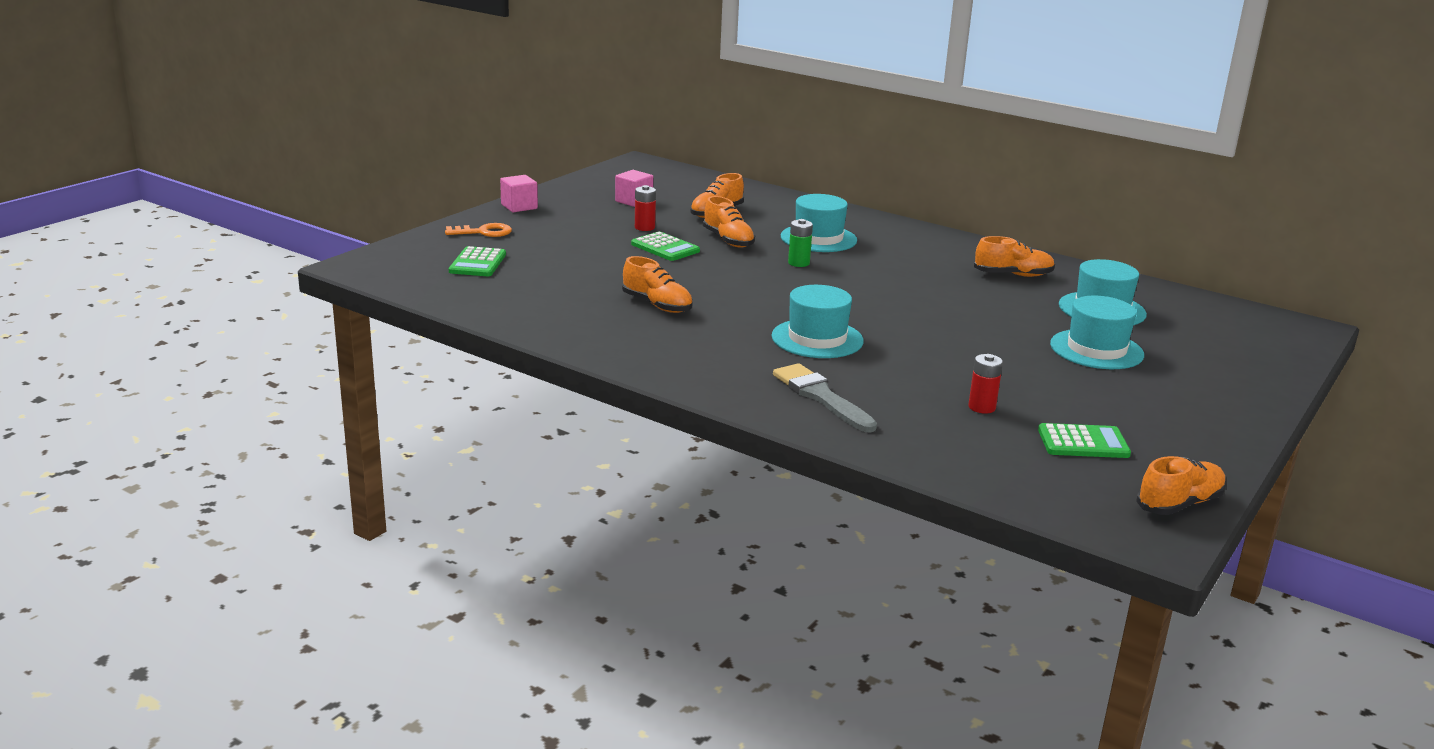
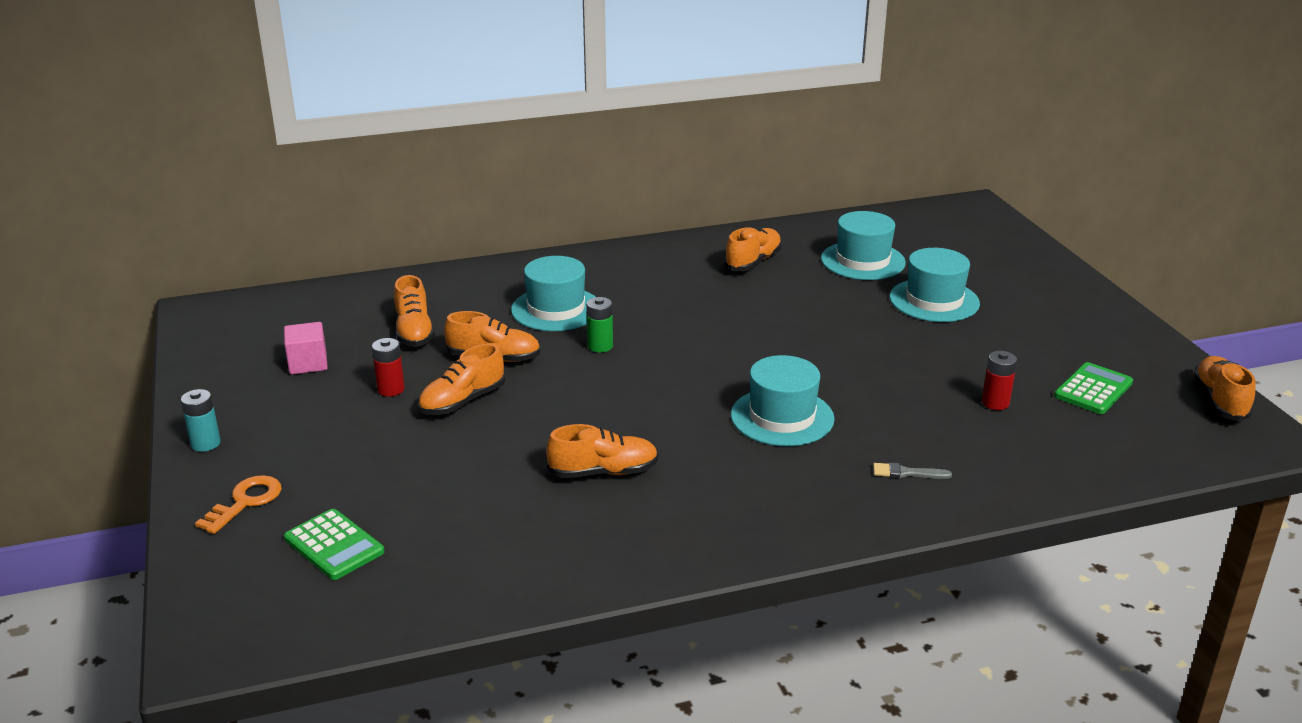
camera: 50 degrees left, 5 degrees up
pink cube [500,175,538,212] -> turquoise battery [181,389,221,452]
green calculator [631,231,700,261] -> orange shoe [418,344,505,415]
grey brush [773,363,877,433] -> grey brush [873,463,952,479], size x0.49

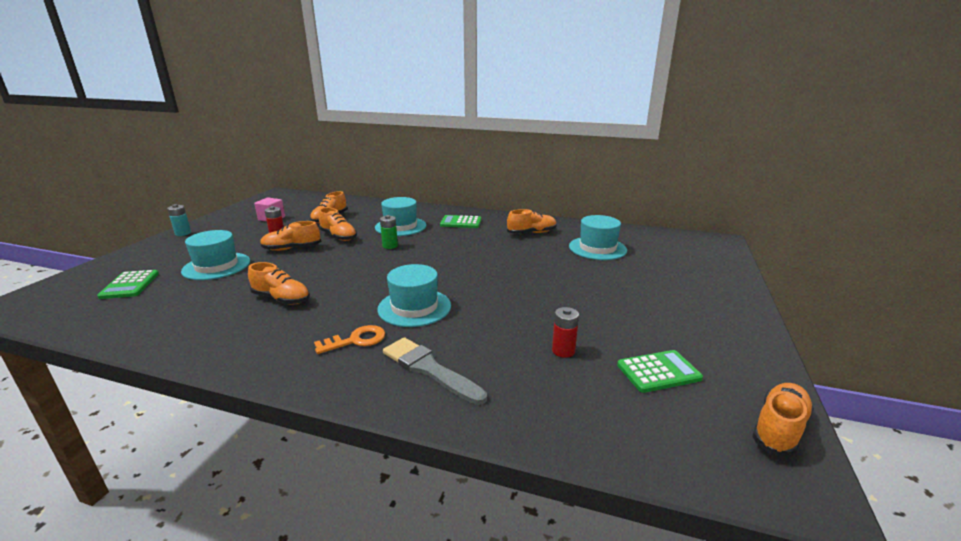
camera: 35 degrees right, 5 degrees down
orange key [195,475,282,534] -> orange key moved to [314,325,385,354]
grey brush [873,463,952,479] -> grey brush [383,337,487,405], size x2.05
turquoise hat [890,248,980,322] -> turquoise hat moved to [181,230,250,280]
none -> green calculator [440,215,481,228]

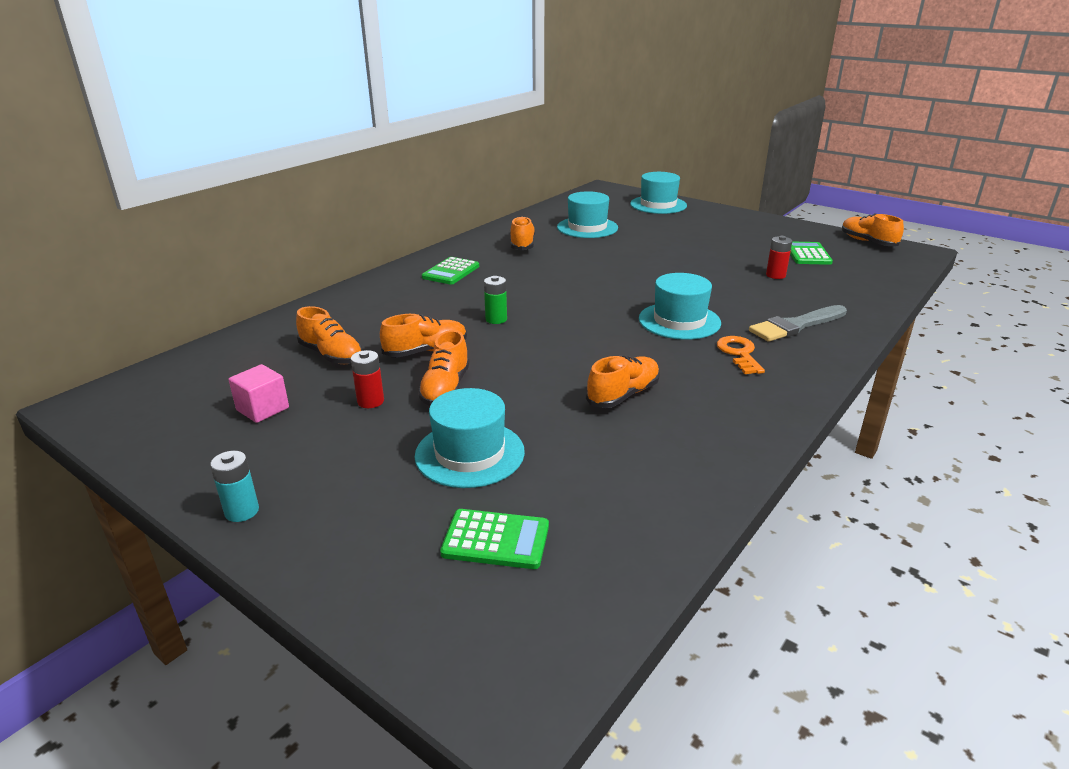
camera: 70 degrees left, 5 degrees up
turquoise hat [375,197,426,236] -> turquoise hat moved to [630,172,687,214]

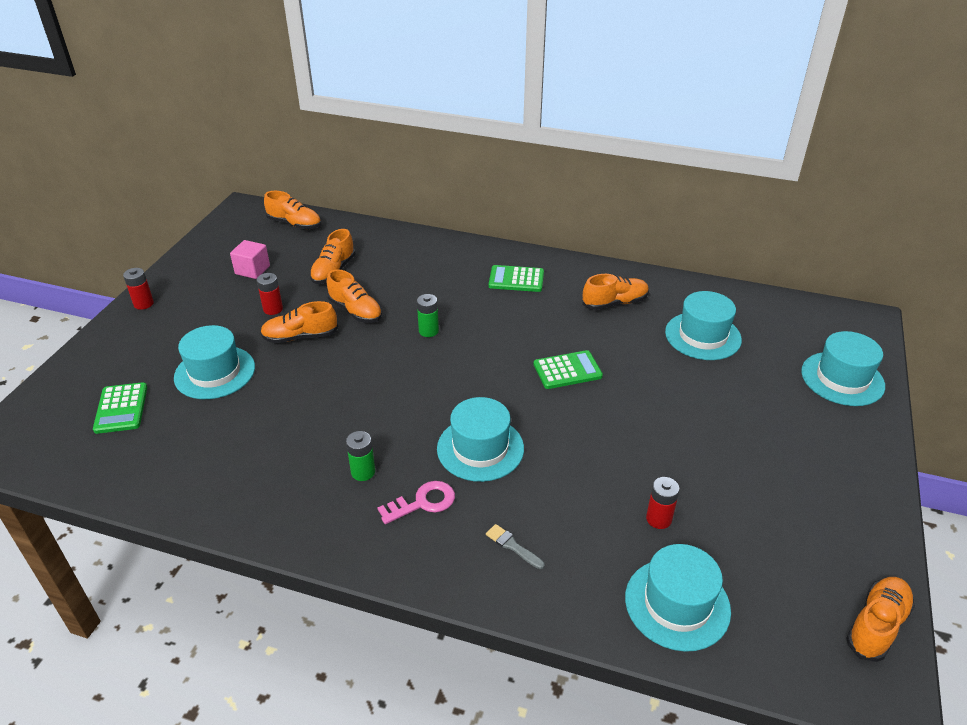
camera: 70 degrees right, 10 degrees up
turquoise battery [210,451,259,522] -> red battery [123,268,154,310]
orange shoe [586,355,660,408] -> orange shoe moved to [264,191,321,229]
orange key [717,336,765,374] -> pink key [378,481,455,524]
grey brush [749,305,847,342] -> grey brush [486,524,545,569], size x0.49
green calculator [790,242,833,265] -> green calculator moved to [534,350,603,389]
none -> green battery [346,431,375,481]
none -> turquoise hat [625,544,731,652]

